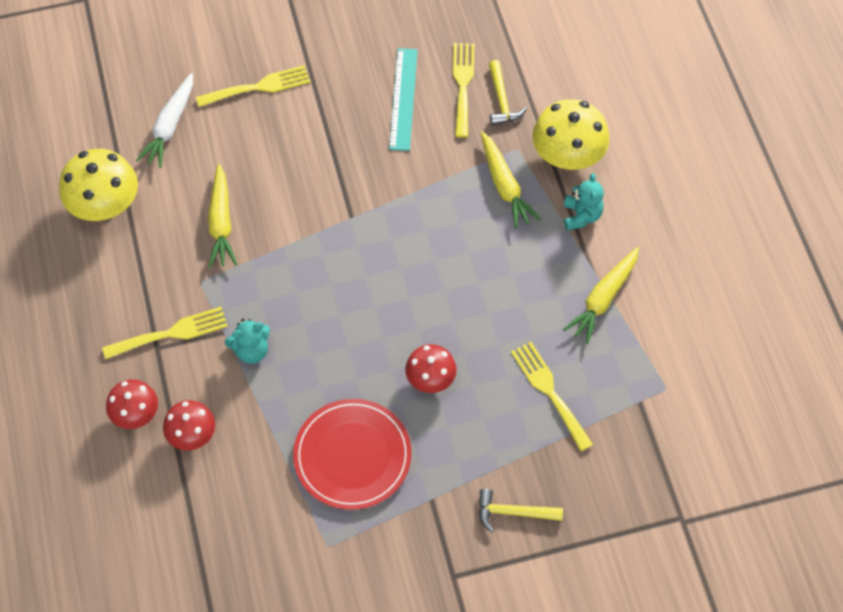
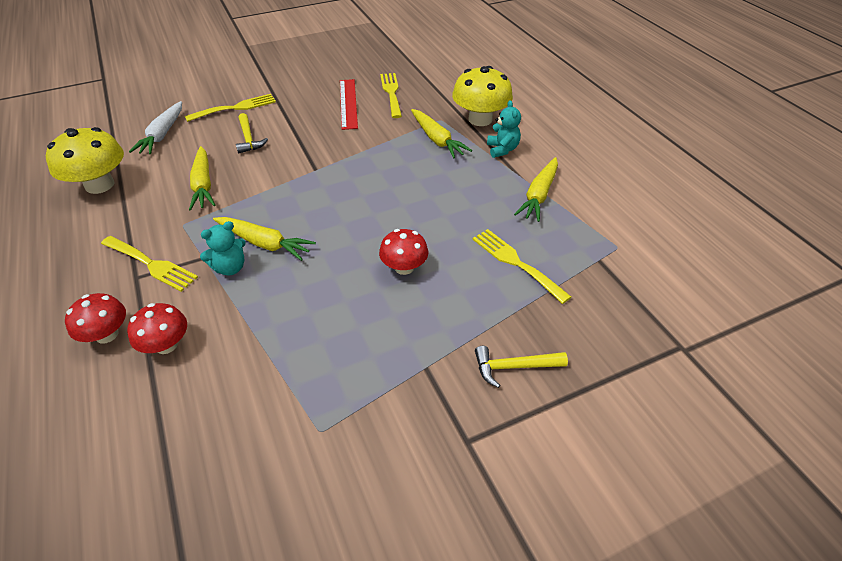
camera: 10 degrees left, 15 degrees down
yellow fork [102,307,228,359] -> yellow fork turned 60 degrees clockwise [101,236,198,292]
red plate [293,399,412,510] -> none
turquoise ruler [389,48,418,151] -> red ruler [340,79,358,130]
yellow hammer [489,60,527,126] -> yellow hammer moved to [236,113,268,153]
none -> yellow carrot [213,217,316,261]

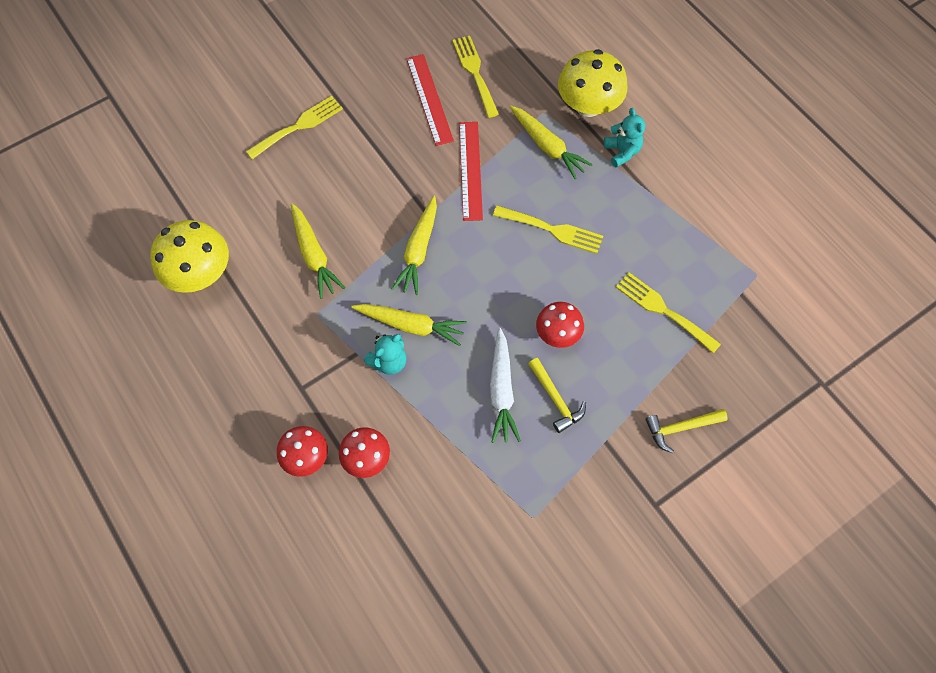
camera: 10 degrees left, 20 degrees up
yellow fork [101,236,198,292] -> yellow fork moved to [493,205,603,254]
white carrot [129,101,182,154] -> white carrot moved to [490,328,521,443]
yellow hammer [236,113,268,153] -> yellow hammer moved to [528,358,586,433]
yellow carrot [514,157,558,222] -> yellow carrot moved to [392,196,437,295]
none -> red ruler [459,122,483,221]

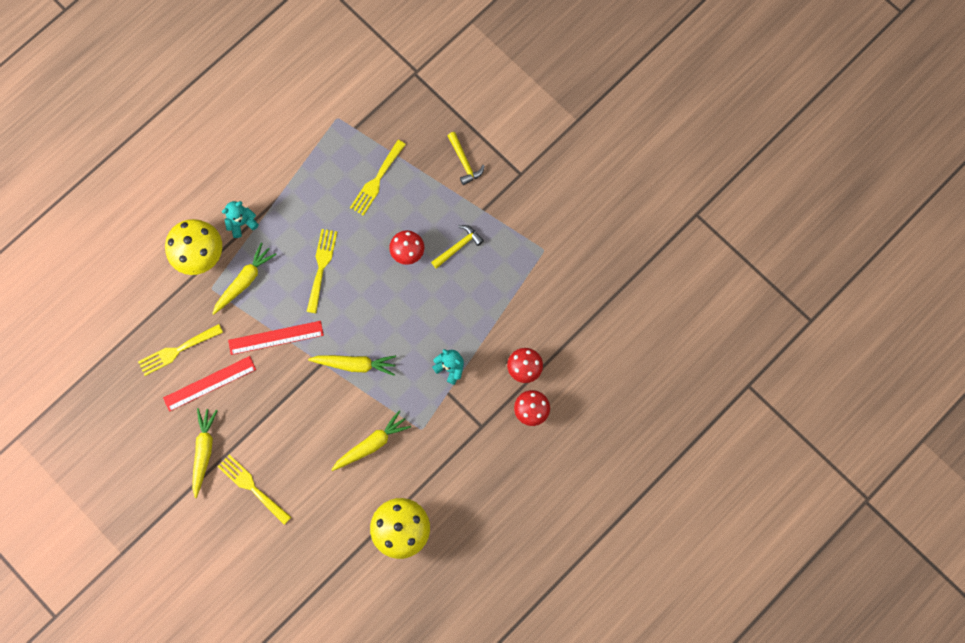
camera: 100 degrees left, 10 degrees up
yellow carrot [351,304,467,346] -> yellow carrot moved to [192,408,218,498]
white carrot [490,328,521,443] -> none

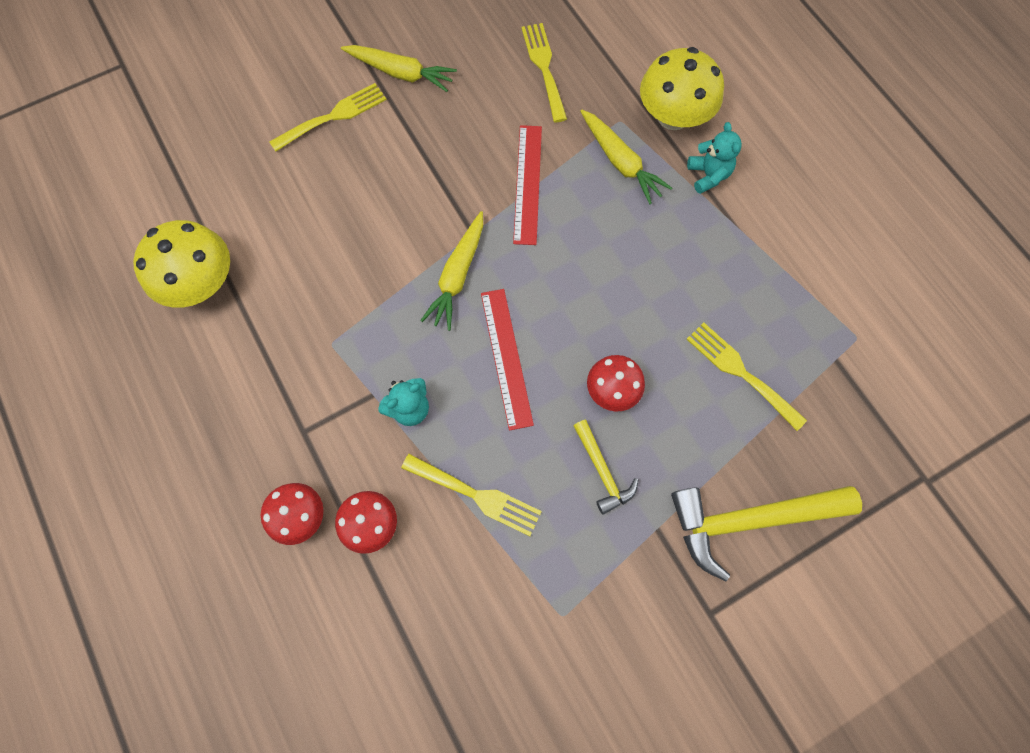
camera: 105 degrees right, 5 degrees down
red ruler [163,356,256,412] -> red ruler moved to [481,289,534,430]
yellow fork [307,229,337,313] -> yellow fork moved to [401,454,542,536]
yellow carrot [331,411,411,471] -> none
yellow hammer [448,132,484,185] -> yellow hammer [671,486,862,581], size x1.88

